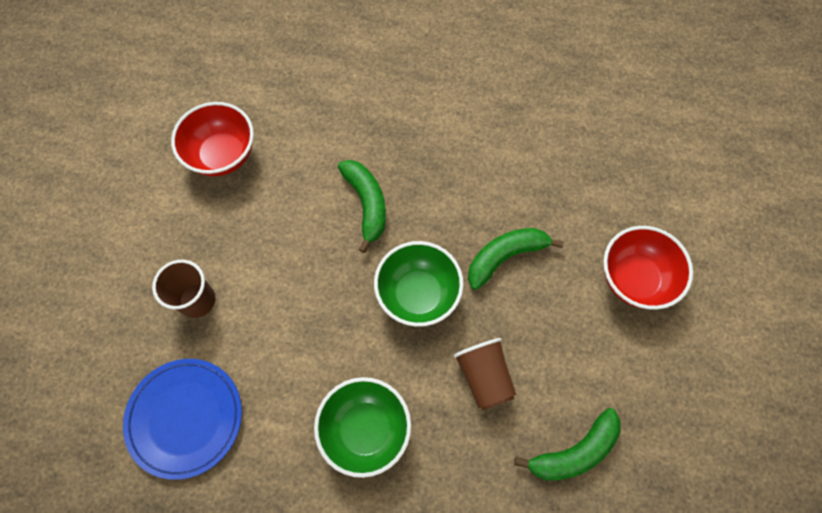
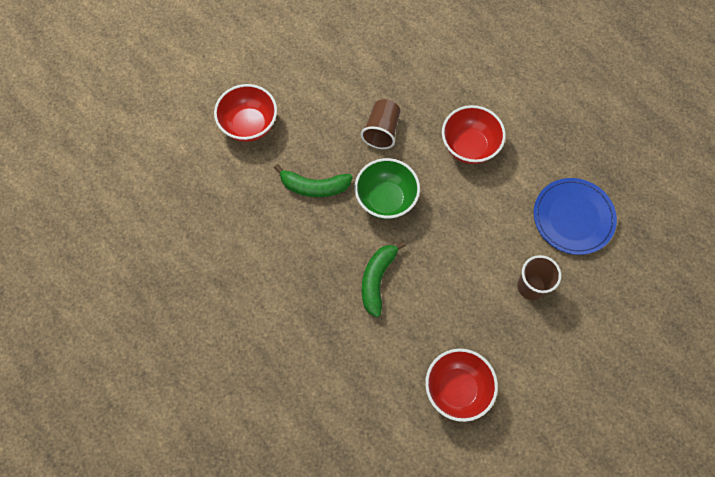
camera: 145 degrees left, 0 degrees up
green bowl [314,377,411,478] -> red bowl [442,105,506,164]
green banana [514,408,621,481] -> none

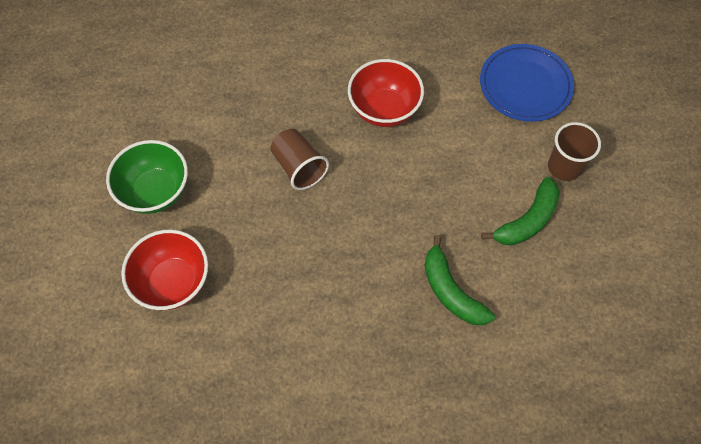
camera: 50 degrees left, 5 degrees down
green banana [274,164,353,197] -> green banana moved to [481,177,560,245]
green bowl [355,158,420,219] -> green bowl moved to [106,140,188,214]
red bowl [425,349,498,422] -> none

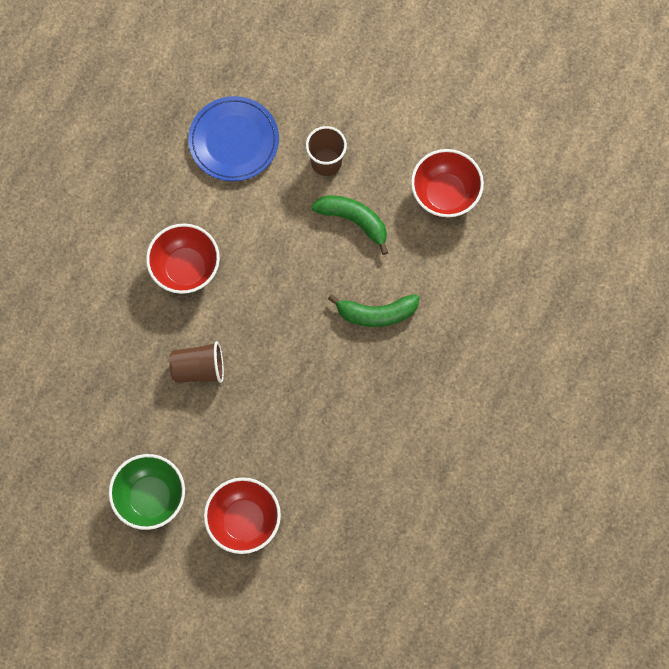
camera: 60 degrees left, 10 degrees up
green banana [481,177,560,245] -> green banana turned 45 degrees counterclockwise [312,195,388,255]
none -> red bowl [411,149,484,218]

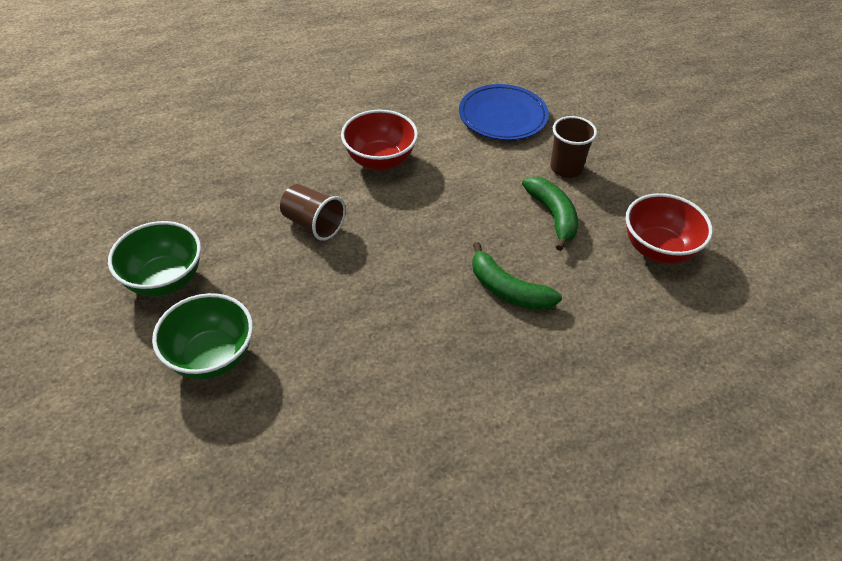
camera: 40 degrees right, 25 degrees down
red bowl [204,477,281,554] -> green bowl [152,293,253,379]

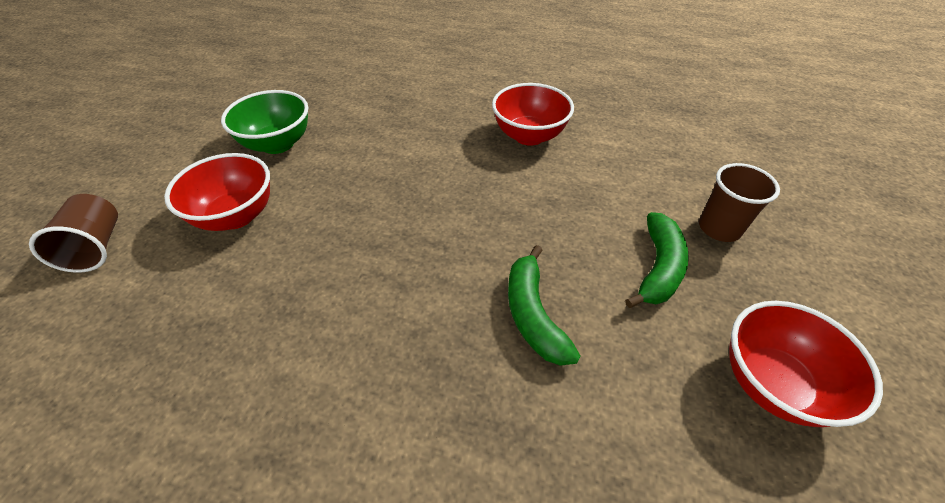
camera: 40 degrees right, 0 degrees up
green bowl [152,293,253,379] -> red bowl [164,153,270,231]
brown cup [280,184,346,241] -> brown cup moved to [29,194,118,273]
blue plate [459,84,549,140] -> none

